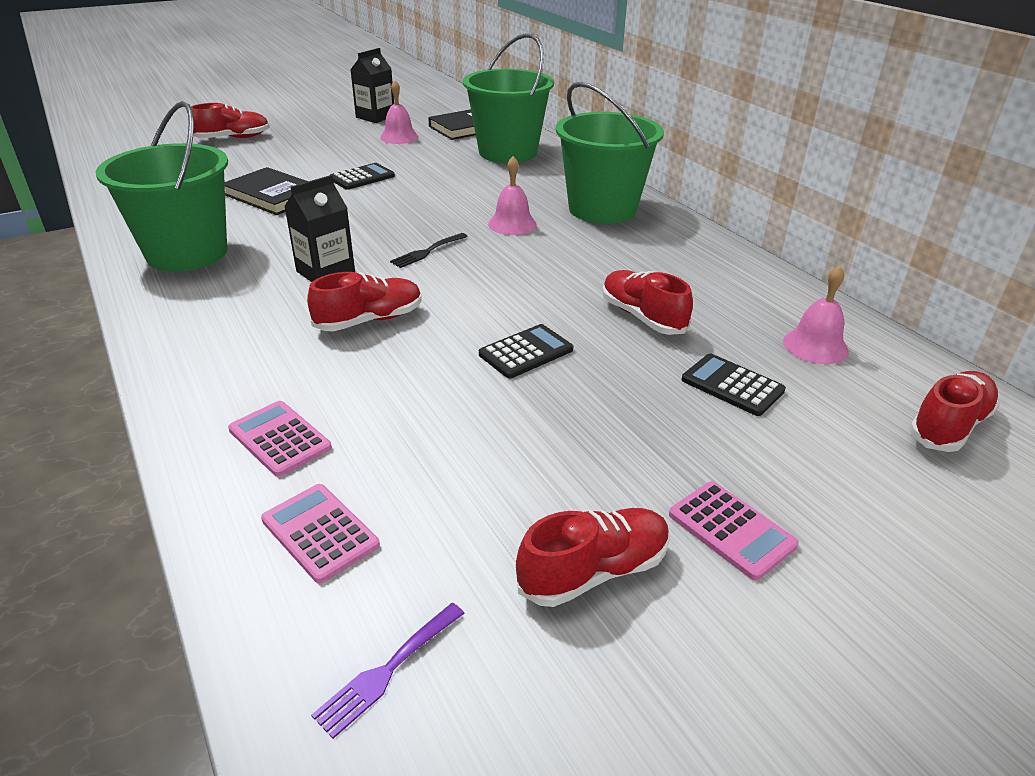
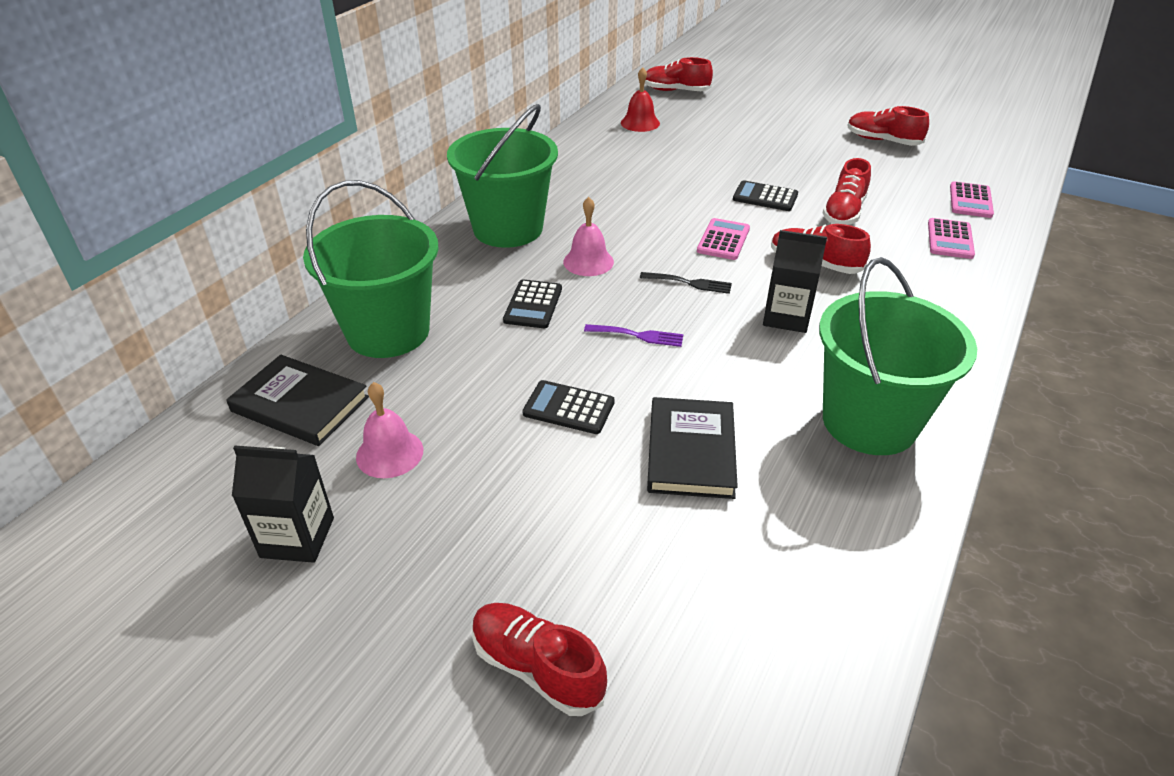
camera: 120 degrees left, 5 degrees up
purple fork [311,603,465,739] -> purple fork moved to [584,324,684,347]
red shoe [602,270,693,335] -> red shoe moved to [823,158,871,225]
pink calculator [669,481,799,580] -> pink calculator moved to [697,218,750,260]
black calculator [682,354,786,416] -> black calculator moved to [503,279,562,328]
pink bell [783,265,849,364] -> red bell [621,67,660,132]

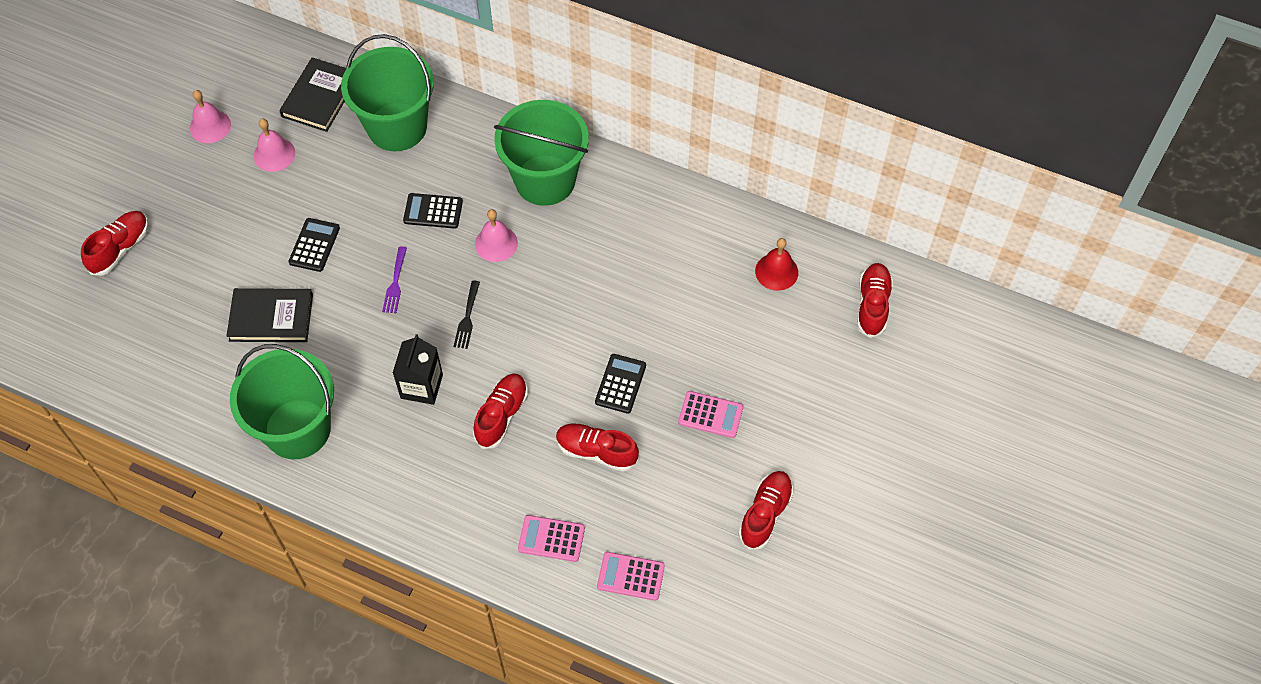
camera: 85 degrees right, 20 degrees up
black carton [232,446,334,563] -> pink bell [190,90,231,143]
pink calculator [697,218,750,260] -> pink calculator moved to [678,391,743,438]

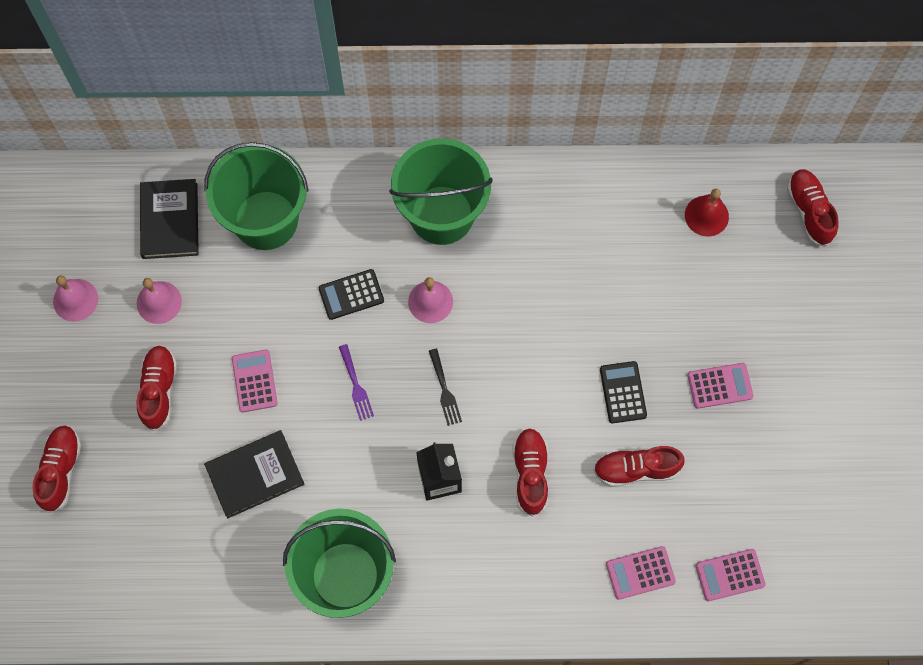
camera: 25 degrees left, 10 degrees up
black calculator [288,218,340,272] -> pink calculator [232,350,278,413]
red shoe [738,471,794,549] -> red shoe moved to [137,345,177,431]

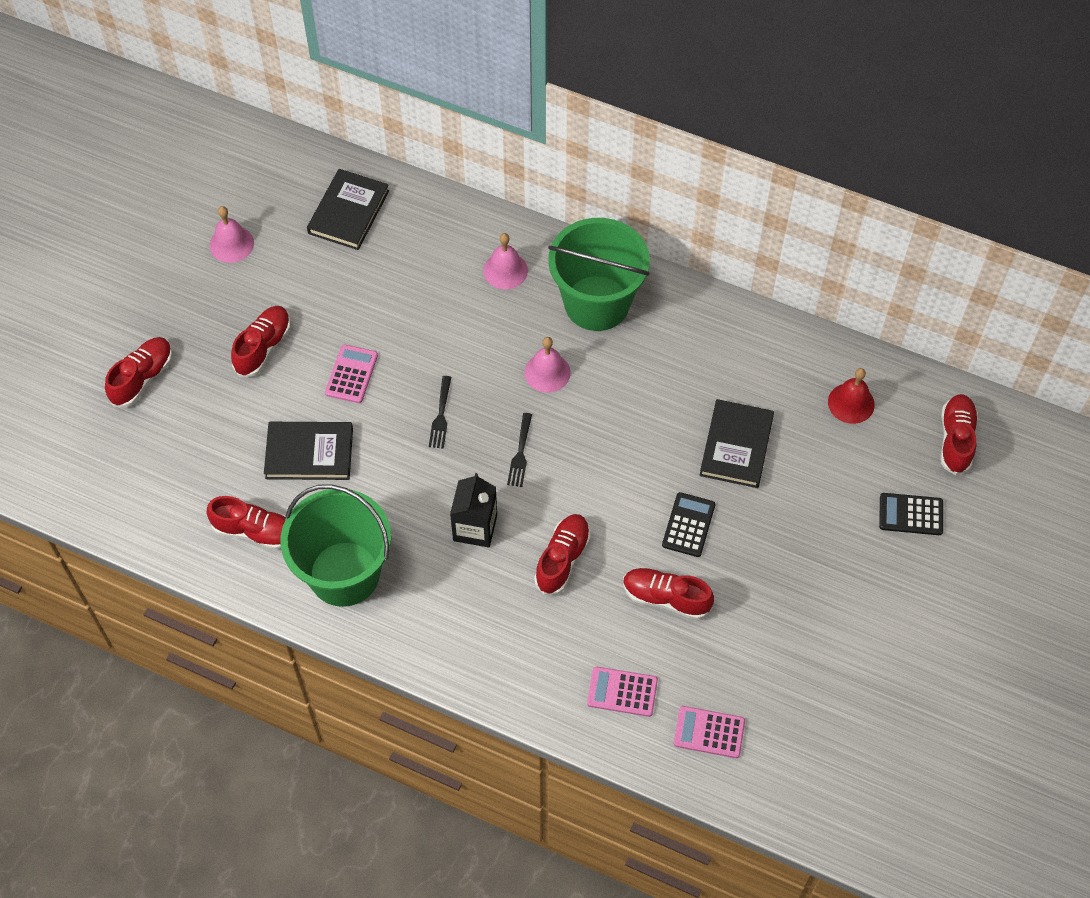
camera: 25 degrees right, 10 degrees down
pink bell [137,278,182,324] -> pink bell moved to [483,233,528,289]
green bucket [204,142,309,250] -> none
black calculator [319,269,384,320] -> black calculator moved to [879,493,943,535]
purple fork [339,344,374,421] -> black fork [429,376,451,449]
pink calculator [688,363,754,409] -> none
none -> red shoe [207,496,286,549]
none -> black book [700,399,774,488]

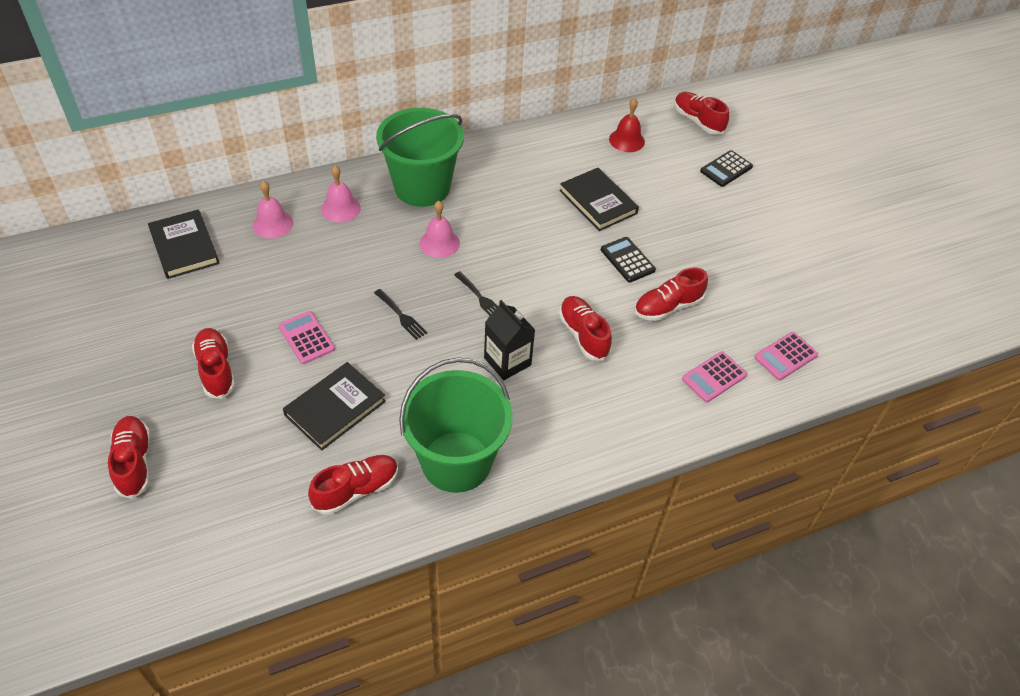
camera: 50 degrees left, 10 degrees down
pink bell [210,206,254,263] -> pink bell moved to [253,181,293,238]

